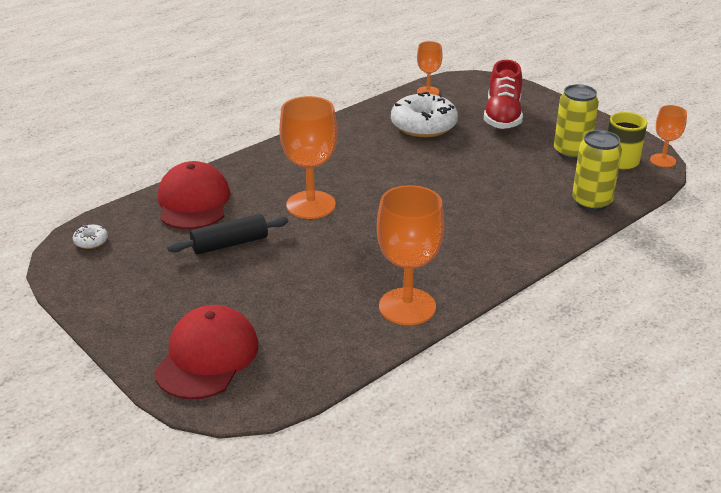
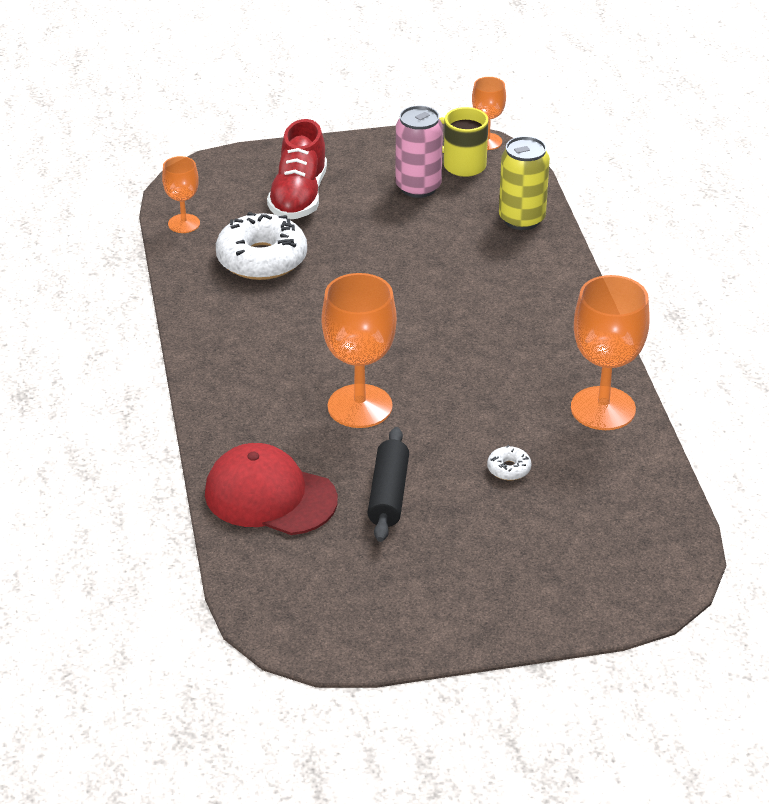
camera: 60 degrees left, 5 degrees up
white donut [73,225,108,249] -> white donut moved to [487,445,531,480]
red cap [154,305,258,400] -> none
red shoe [484,60,523,129] -> red shoe turned 60 degrees clockwise [267,119,327,219]
yellow can [554,84,599,160] -> pink can [395,105,443,198]

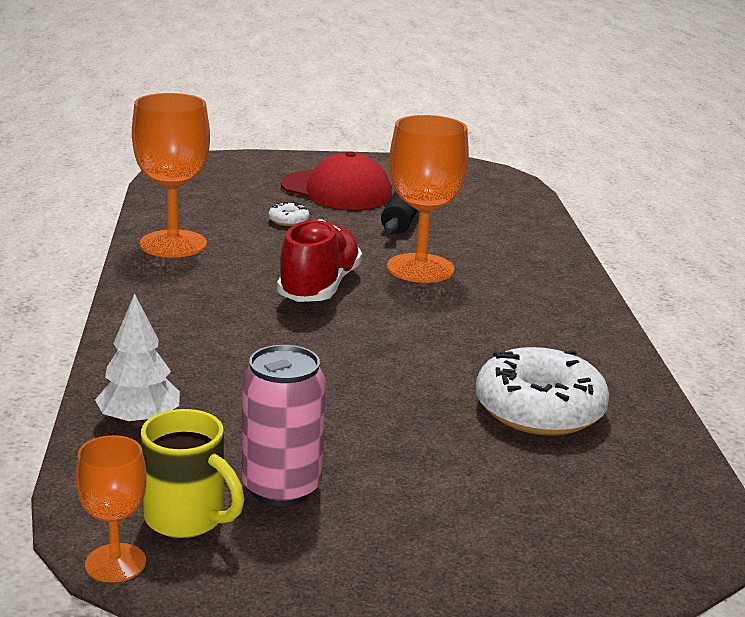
camera: 175 degrees left, 15 degrees down
orange goblet [162,156,200,233] -> none
red cap [205,443,338,535] -> red cap moved to [281,151,392,210]
red shoe [267,119,327,219] -> red shoe moved to [277,219,362,302]
yellow can [499,136,550,230] -> white tree [95,294,180,427]

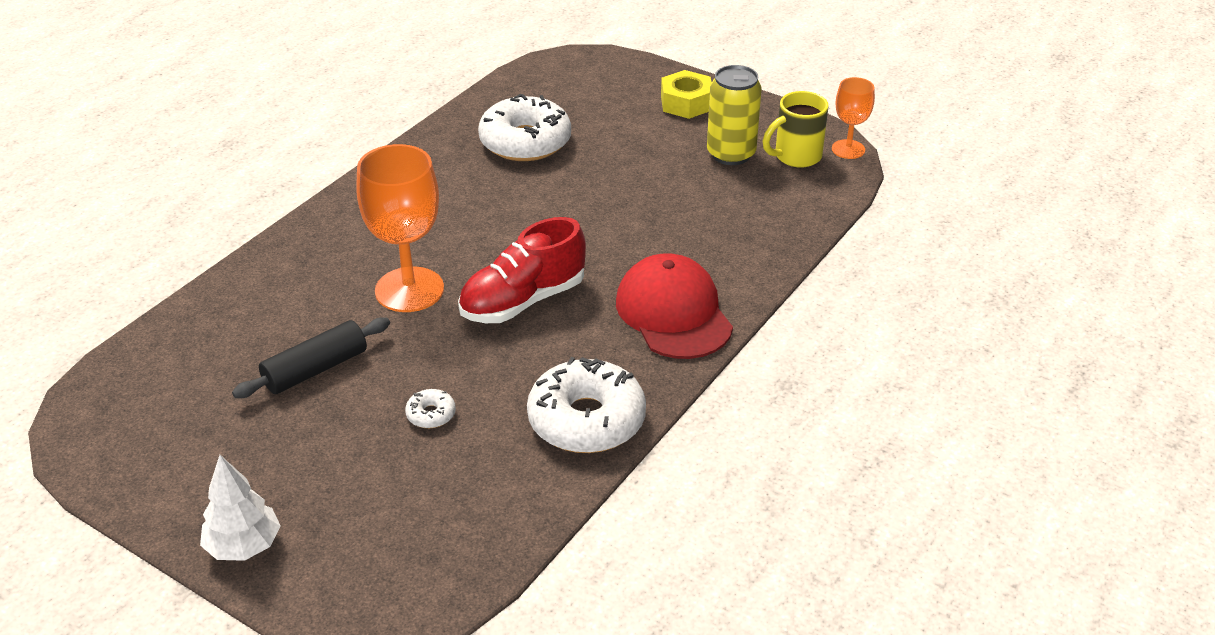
camera: 140 degrees left, 15 degrees up
white tree [95,294,180,427] -> white tree moved to [200,455,281,561]
orange goblet [132,93,210,258] -> white donut [527,357,646,453]
yellow mug [141,409,244,538] -> yellow mug turned 105 degrees counterclockwise [763,91,829,168]
pink can [242,345,326,506] -> yellow can [707,65,762,165]
red cap [281,151,392,210] -> red cap moved to [616,254,733,359]
none -> yellow nut [661,70,712,119]

